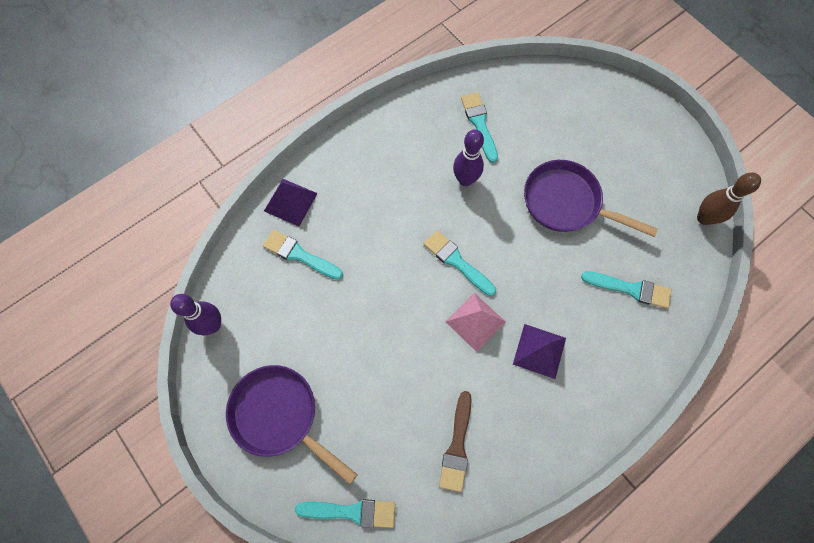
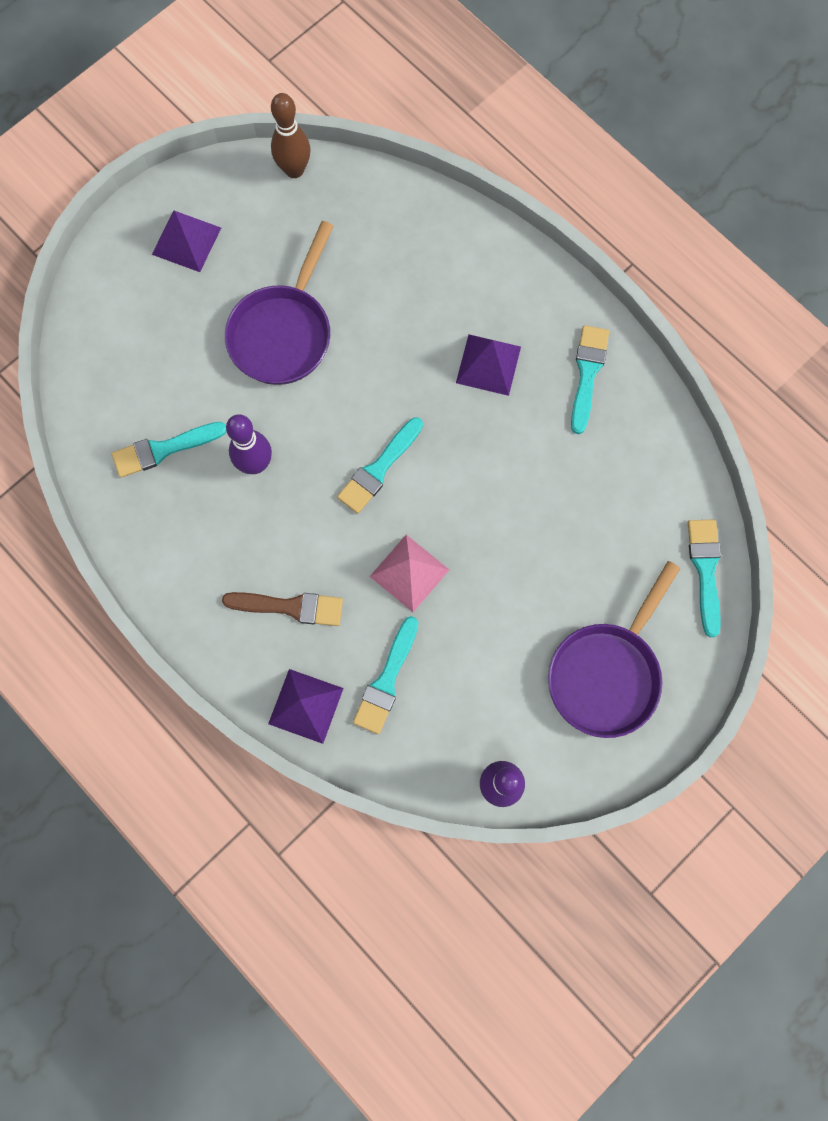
camera: 95 degrees left, 5 degrees up
brown brush [439,391,472,492] -> brown brush moved to [222,592,343,626]
pink pyramid [446,293,505,352] -> pink pyramid moved to [370,535,449,612]
turquoise brush [581,271,672,309] -> turquoise brush moved to [571,325,609,434]
none -> purple pyramid [152,211,221,272]

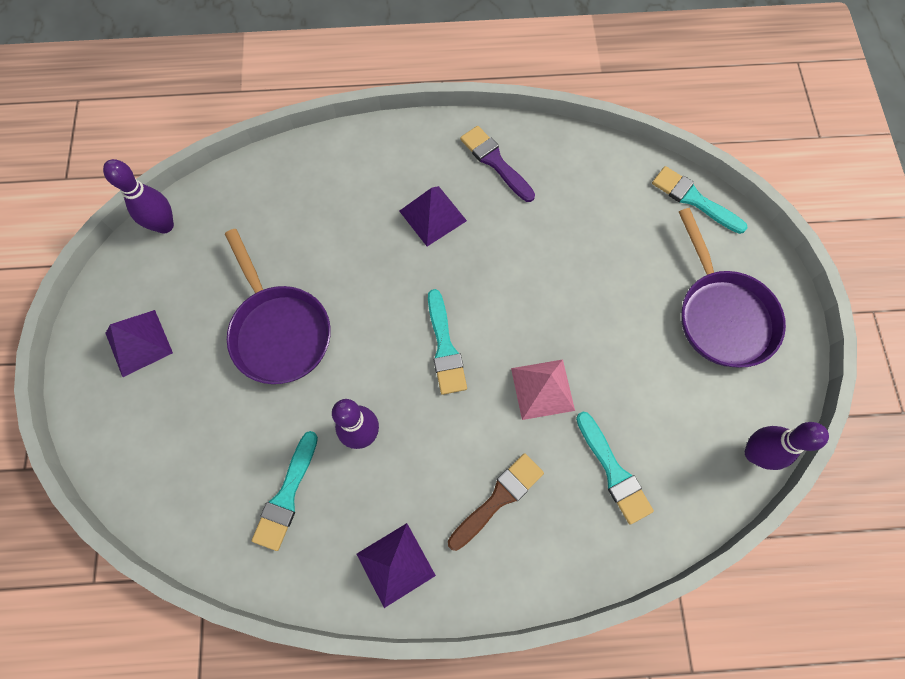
camera: 50 degrees left, 5 degrees down
purple pyramid [268,669,344,744] -> purple pyramid moved to [357,523,436,608]
brown bowling pin [271,93,311,178] -> purple bowling pin [103,159,174,234]
turquoise brush [571,325,609,434] -> purple brush [460,126,535,202]

